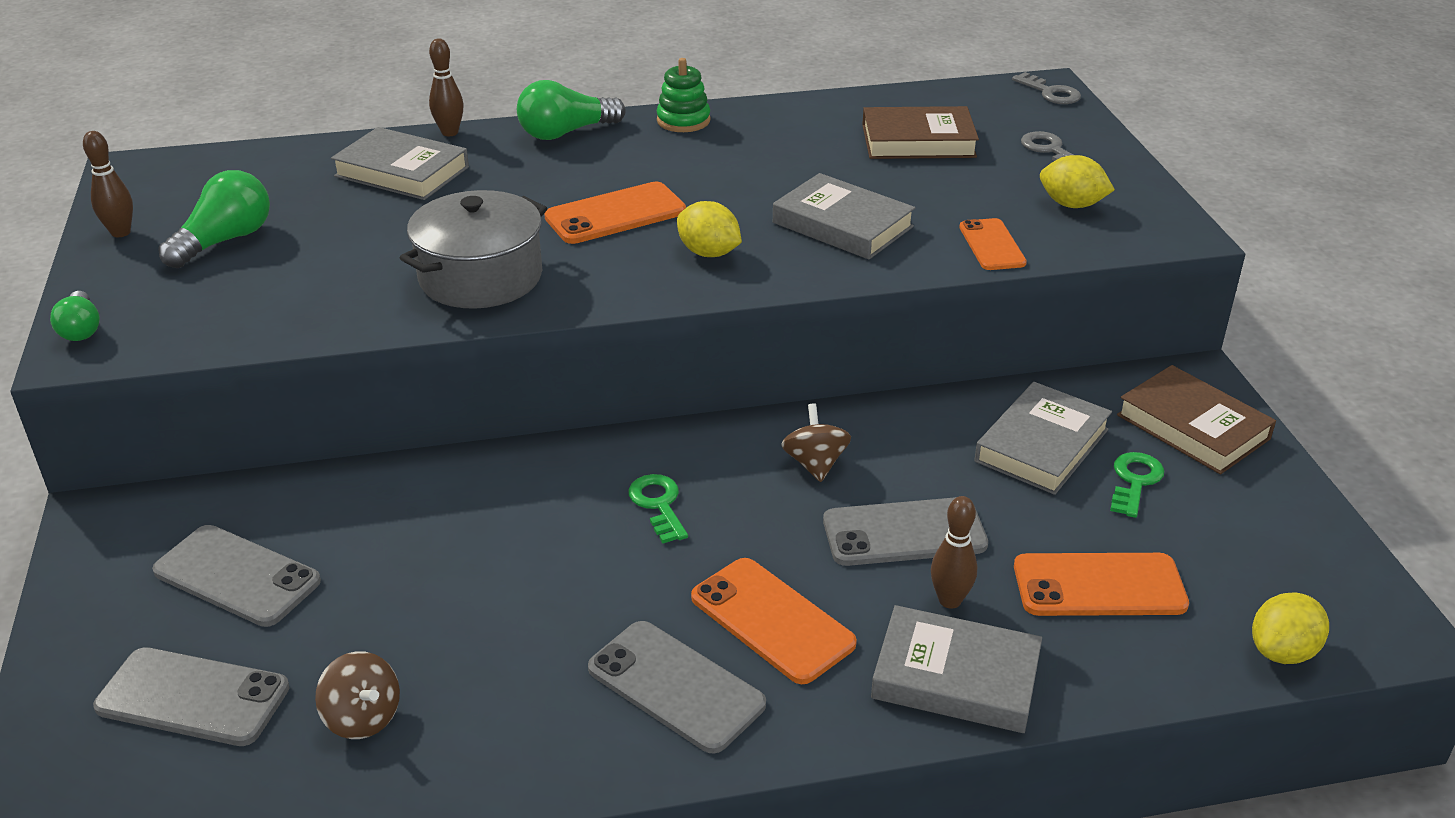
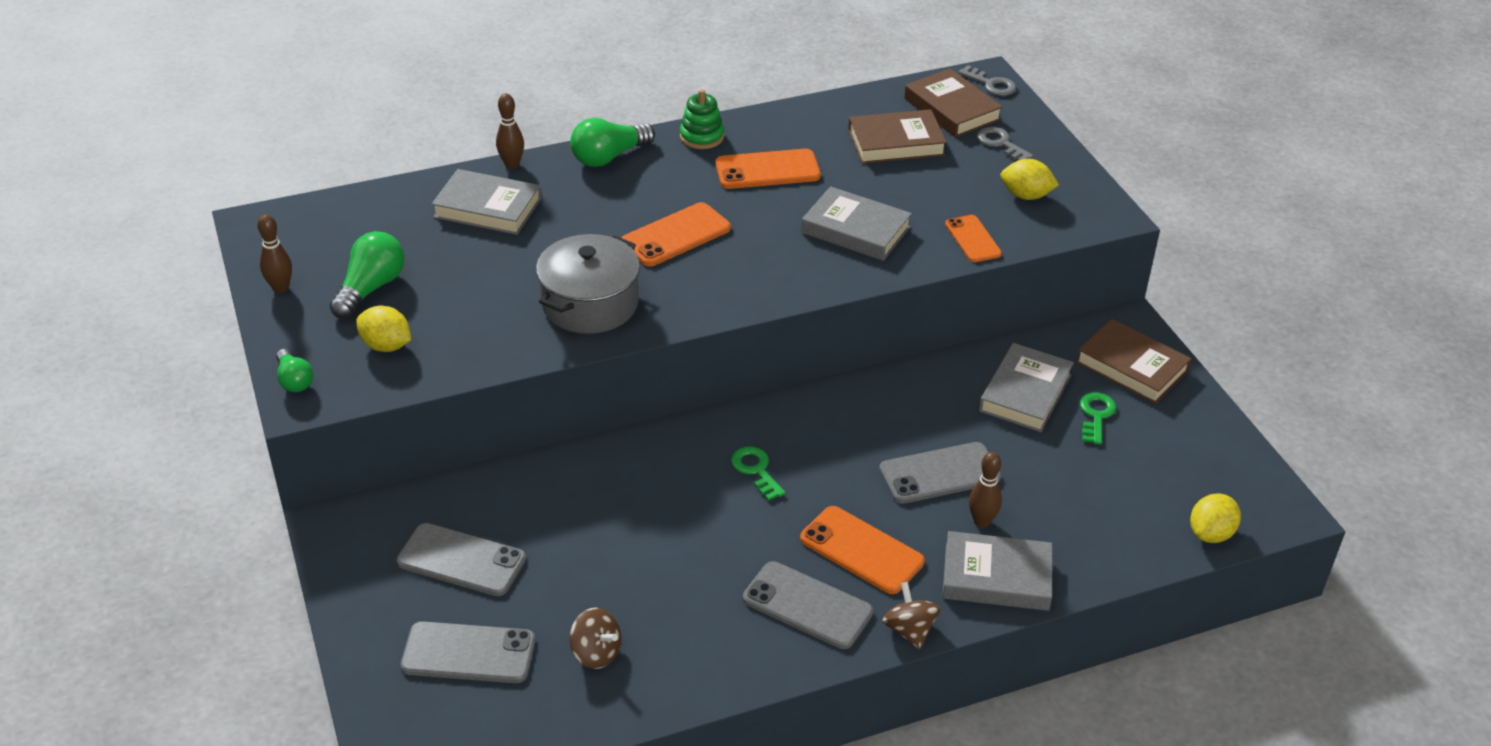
camera: 10 degrees left, 5 degrees up
yellow lemon [677,201,742,257] -> yellow lemon moved to [356,306,411,352]
brown spinning top [781,403,851,482] -> brown spinning top moved to [882,582,941,649]
orange phone [1014,553,1189,616] -> orange phone moved to [715,149,821,189]
none -> brown book [904,68,1003,137]

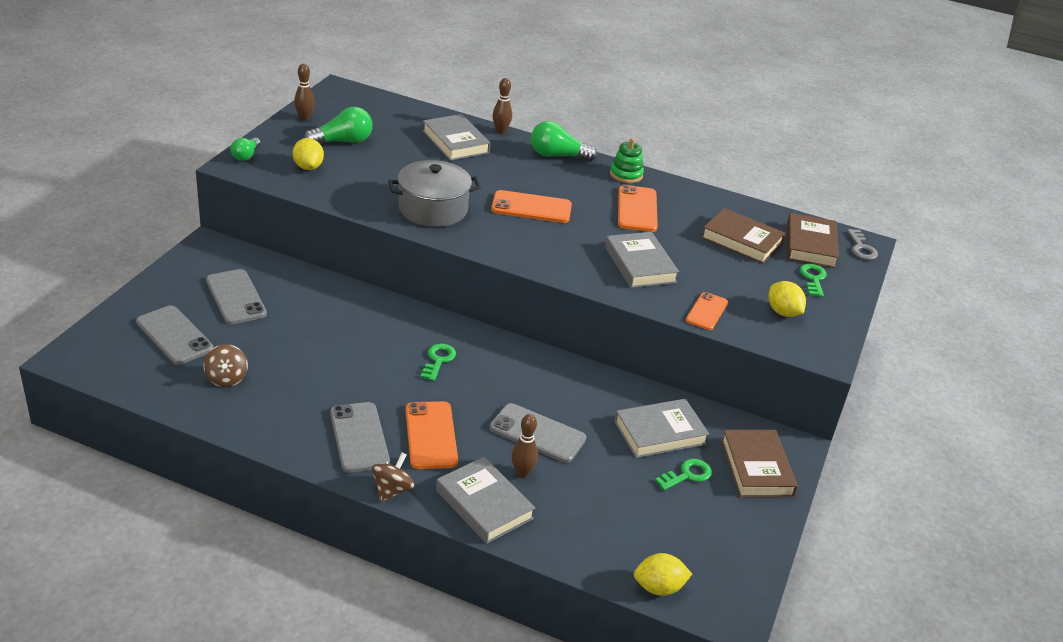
camera: 40 degrees right, 5 degrees down
orange phone [715,149,821,189] -> orange phone turned 60 degrees clockwise [618,185,658,232]
grey key [977,127,1034,161] -> green key [799,264,827,297]

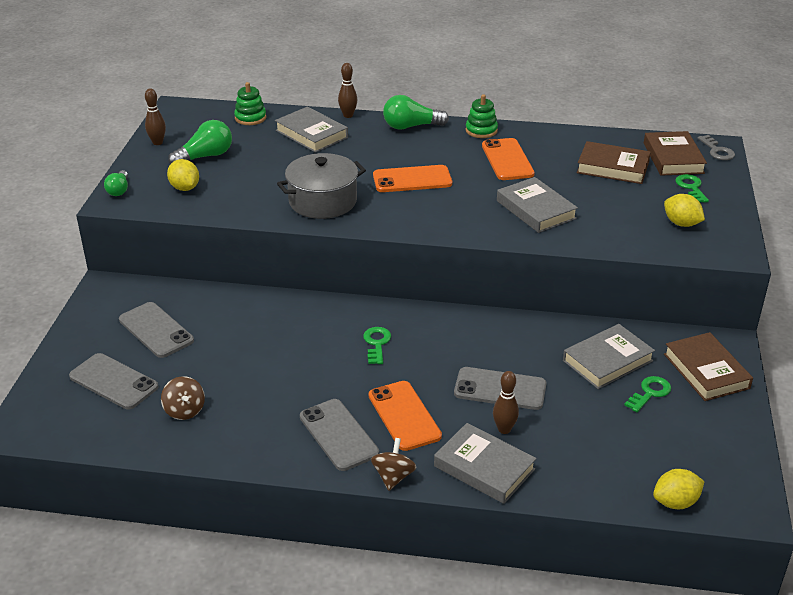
camera: 10 degrees left, 0 degrees up
orange phone [686,292,728,330] -> none
none -> green stacking toy [234,82,266,125]

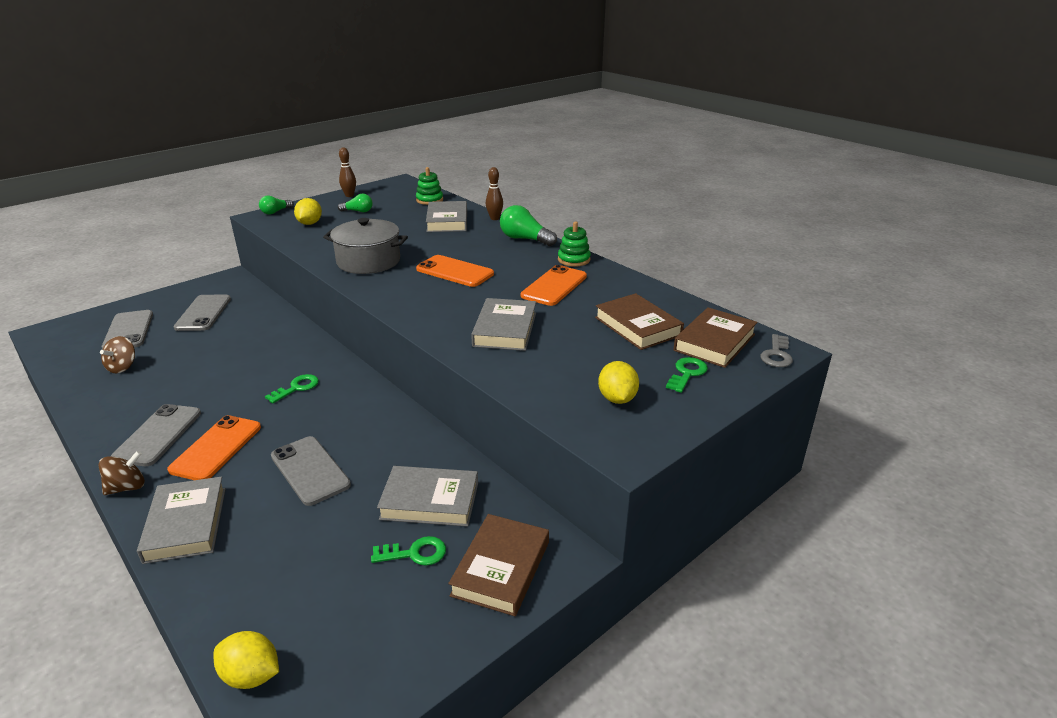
camera: 40 degrees right, 5 degrees down
green light bulb [168,120,232,164] -> green light bulb [338,194,373,212], size x0.61
brown bowling pin [493,371,519,434] -> none

